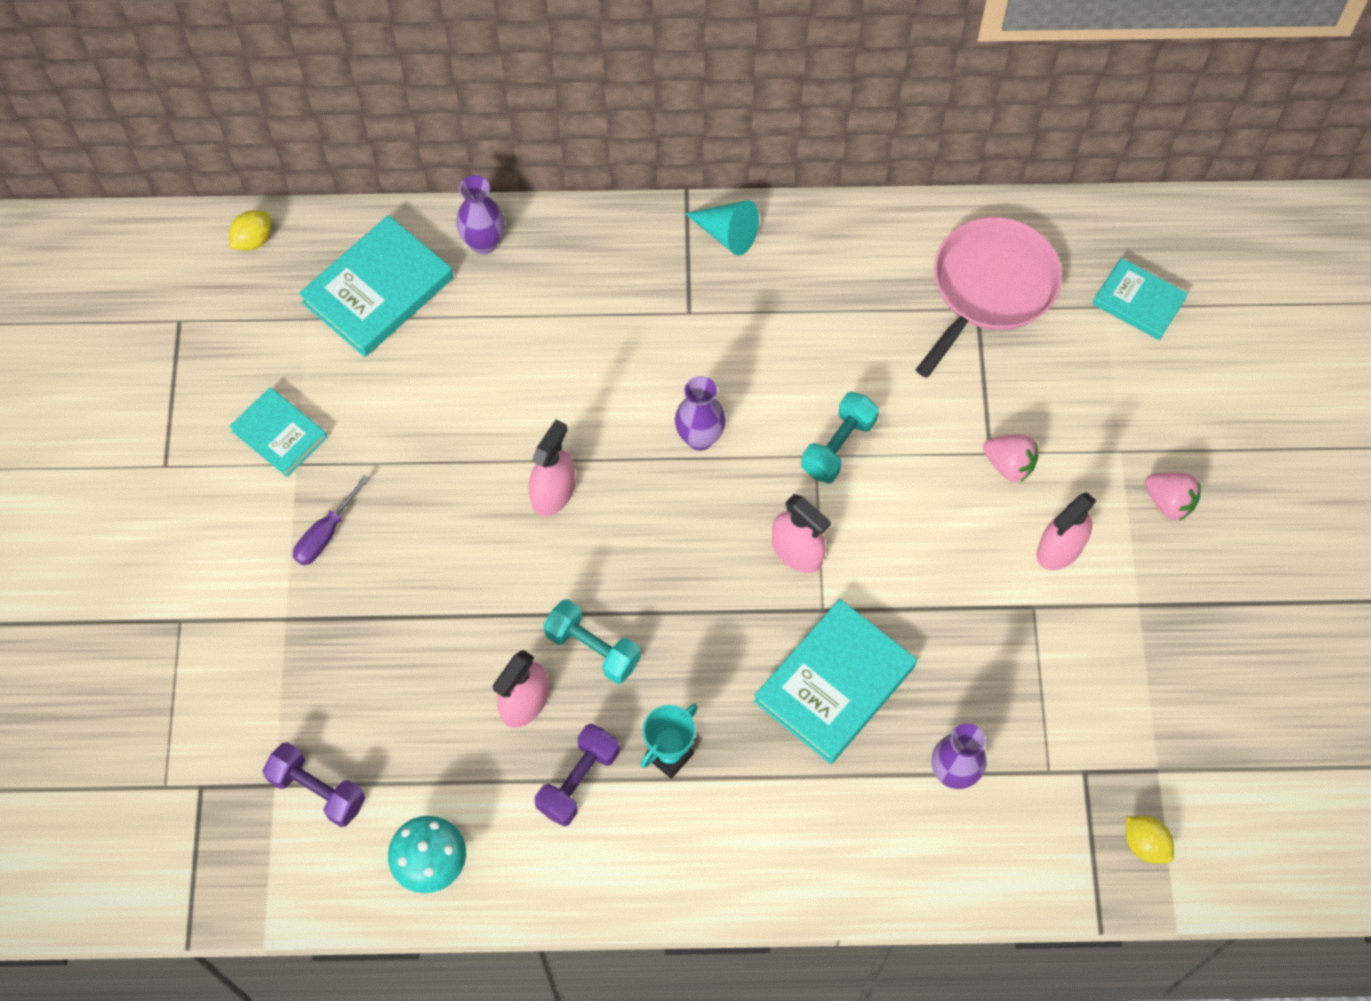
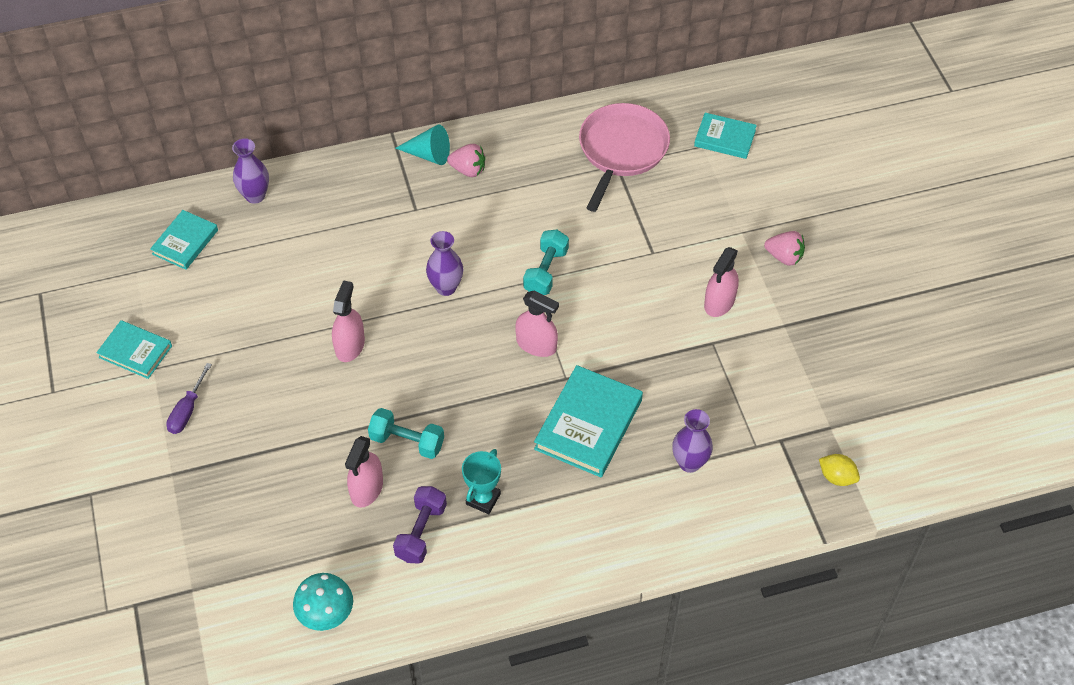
camera: 15 degrees left, 10 degrees down
yellow lemon [229,210,271,251] -> none
purple dumbbell [263,742,365,827] -> none
turquoise book [299,215,453,357] -> turquoise book [150,210,218,270], size x0.61
pink strawberry [983,434,1039,482] -> pink strawberry moved to [447,144,486,177]

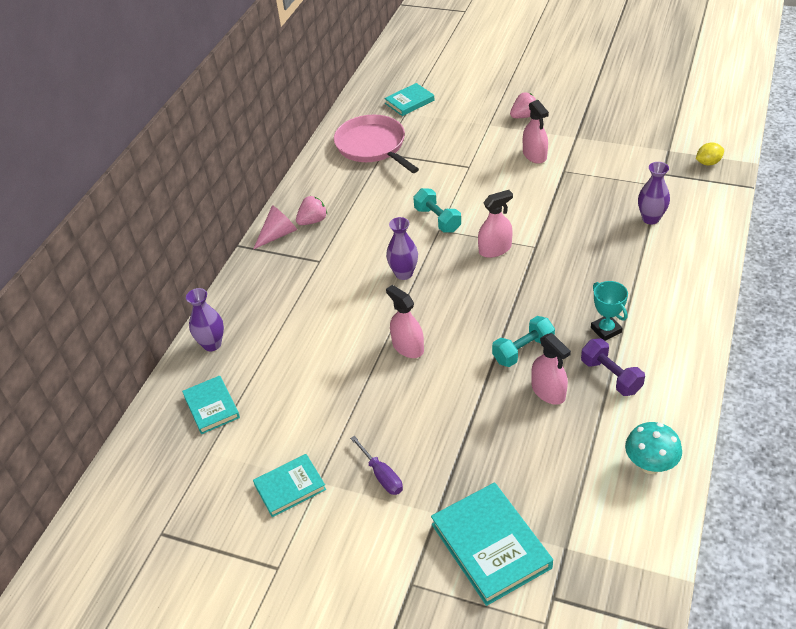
camera: 50 degrees left, 10 degrees down
turquoise cone [395,124,450,165] -> pink cone [253,205,297,249]
turquoise book [534,365,643,477] -> turquoise book moved to [431,483,553,606]

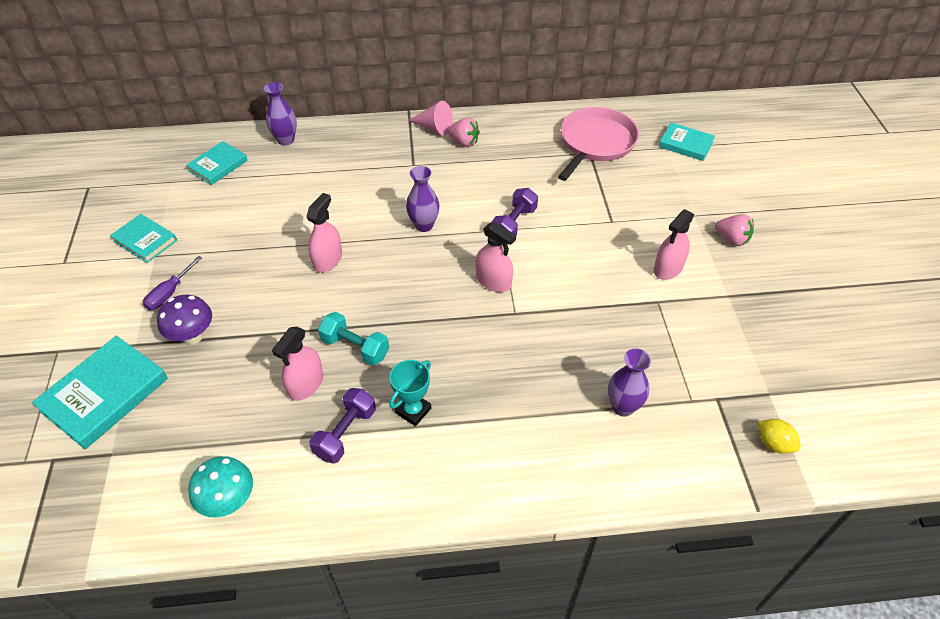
camera: 60 degrees right, 5 degrees up
turquoise dumbbell [413,188,461,232] -> purple dumbbell [491,188,538,236]
none -> purple mushroom [157,295,212,345]

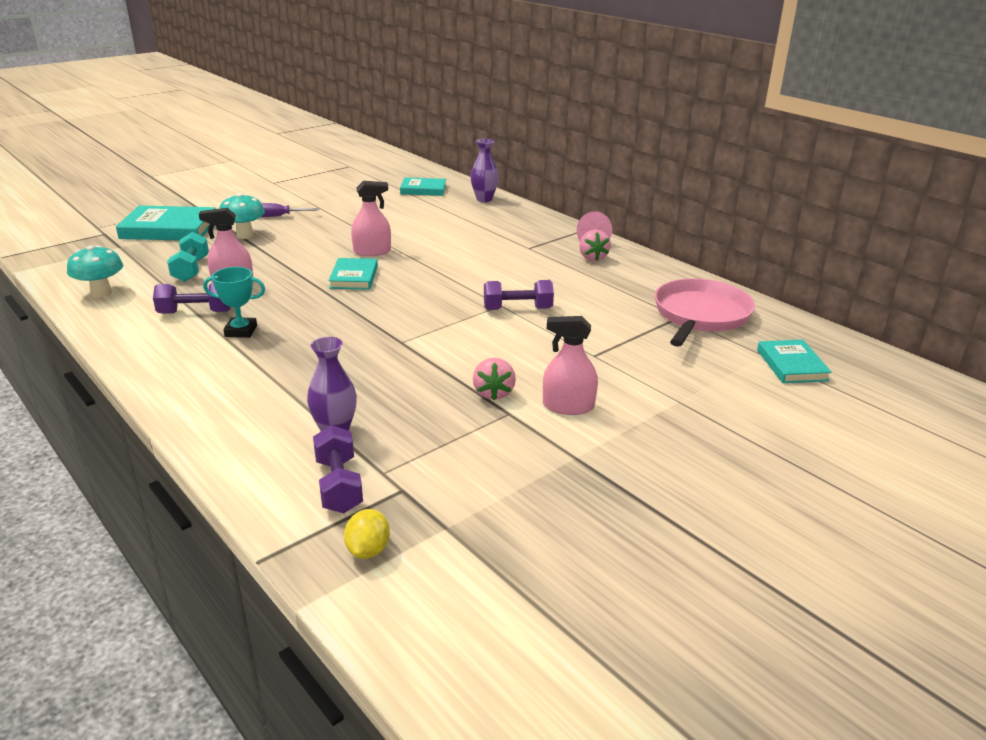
camera: 55 degrees right, 20 degrees down
turquoise book [110,214,177,263] -> turquoise book moved to [328,258,378,290]
purple mushroom [157,295,212,345] -> turquoise mushroom [219,193,265,239]
turquoise dumbbell [318,312,389,365] -> turquoise dumbbell moved to [167,232,209,282]
purple vase [406,166,439,232] -> none
pink spray bottle [475,222,516,292] -> none
pink pan [558,107,639,181] -> pink pan turned 60 degrees counterclockwise [655,278,755,347]
pink strawberry [715,214,754,246] -> pink strawberry moved to [473,358,516,400]
none -> purple dumbbell [313,425,363,513]

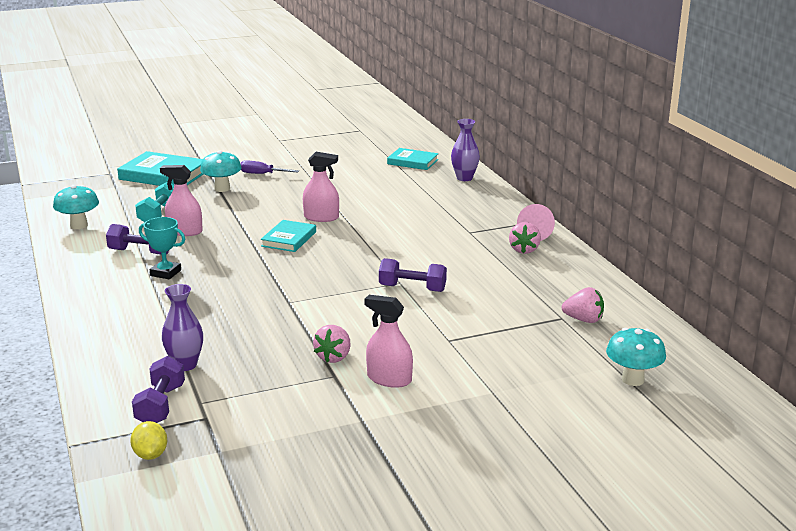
camera: 20 degrees right, 5 degrees down
yellow lemon [344,509,390,559] -> yellow lemon turned 45 degrees counterclockwise [130,421,167,460]
pink pan [655,278,755,347] -> pink strawberry [562,287,604,323]
turquoise book [757,340,832,383] -> turquoise mushroom [606,328,666,386]

